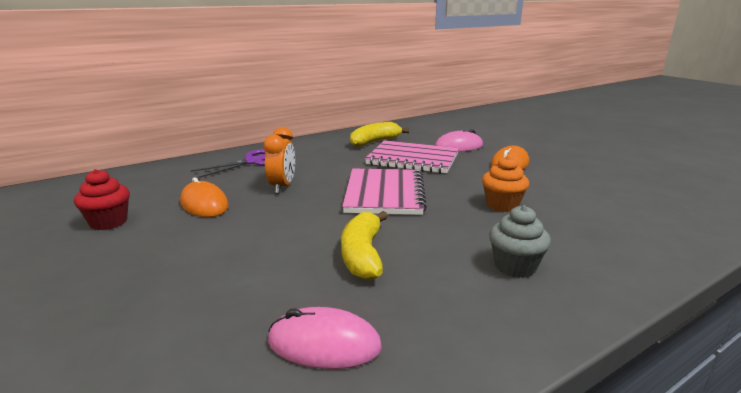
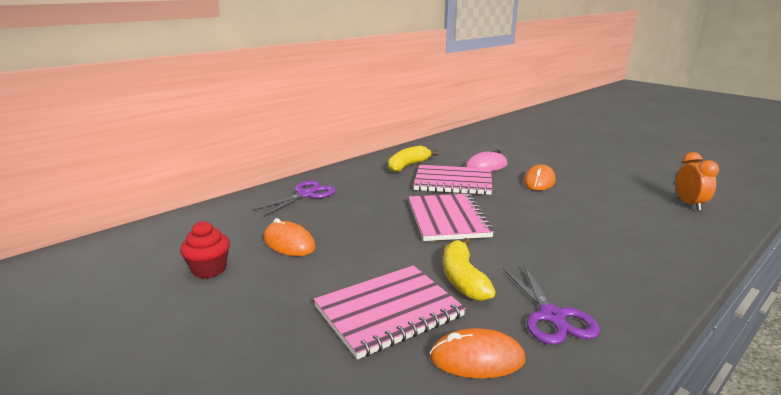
camera: 10 degrees left, 0 degrees up
orange clock [264,127,295,194] -> orange clock moved to [676,152,719,211]
pink mouse [268,307,382,369] -> orange mouse [430,328,525,378]
orange cupcake [482,155,529,212] -> none
grey cupcake [489,205,551,278] -> none
none -> pink notebook [314,265,466,359]
none -> purple scissors [503,265,600,345]

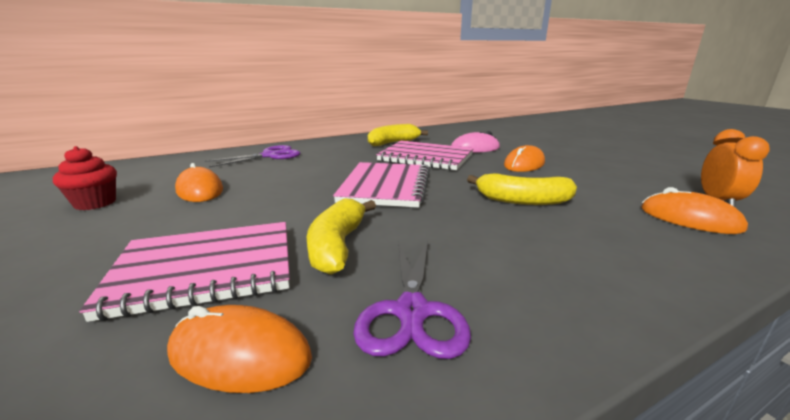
camera: 15 degrees right, 0 degrees up
none -> yellow banana [467,173,577,205]
none -> orange mouse [641,187,748,234]

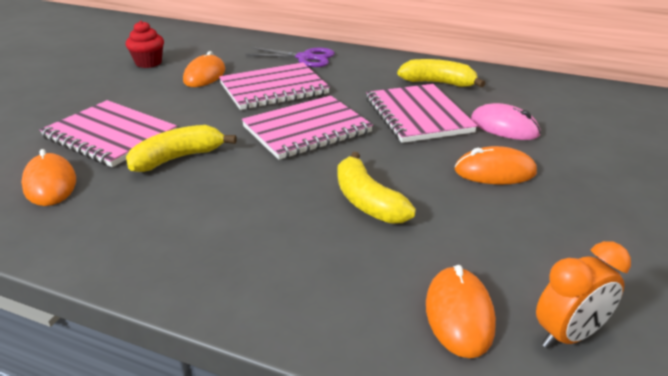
camera: 50 degrees right, 10 degrees up
purple scissors [353,240,471,359] -> none
none -> pink notebook [219,62,330,110]

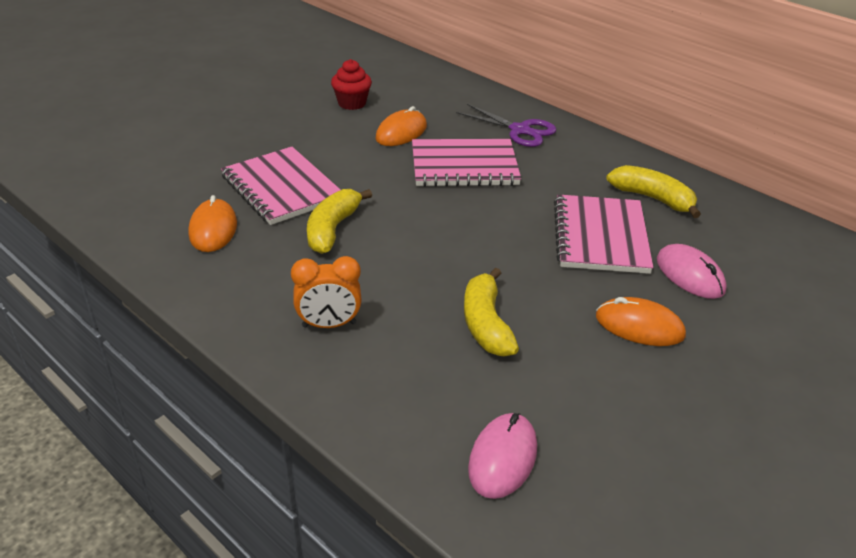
camera: 20 degrees right, 5 degrees up
yellow banana [126,125,237,172] -> yellow banana turned 60 degrees counterclockwise [307,189,372,254]
pink notebook [242,96,373,160] -> none
orange mouse [426,265,496,358] -> pink mouse [468,413,537,499]
orange clock [536,241,631,349] -> orange clock moved to [291,256,362,328]

